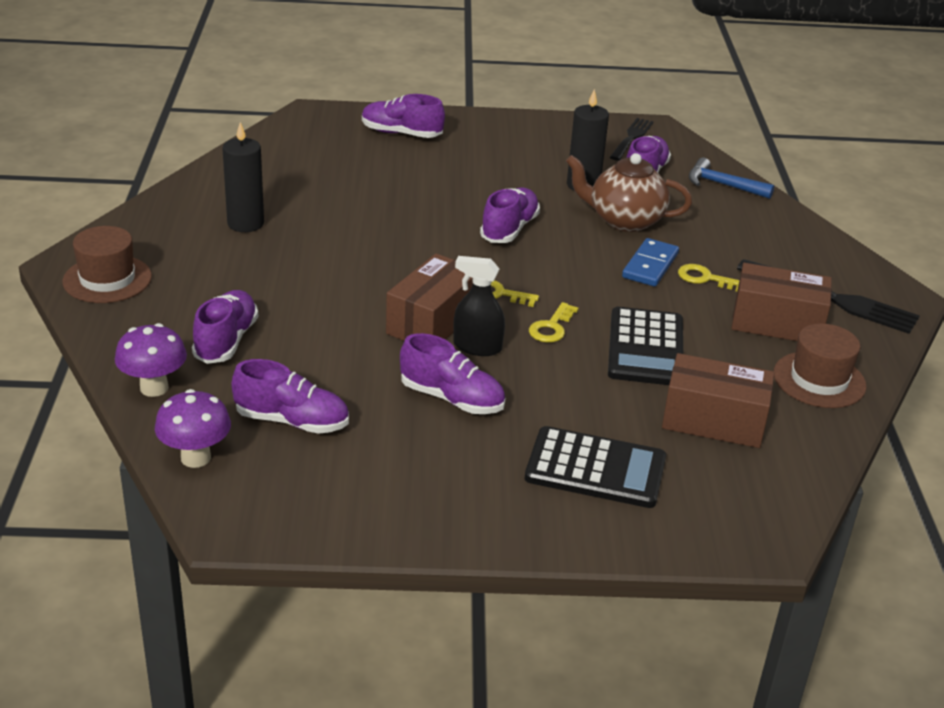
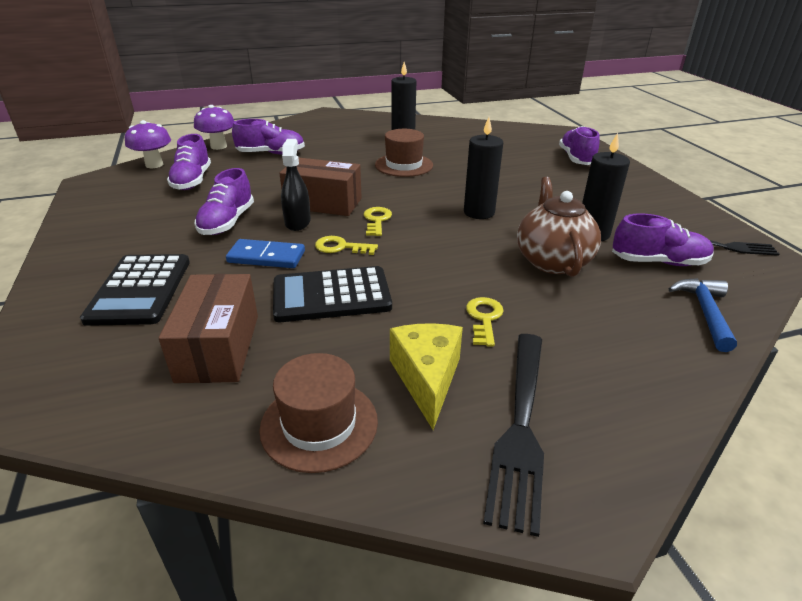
camera: 75 degrees right, 0 degrees up
brown hat [62,226,152,303] -> brown hat moved to [375,129,433,177]
purple shoe [480,187,540,243] -> black candle [464,117,503,219]
blue domino [622,238,679,287] -> blue domino moved to [226,239,305,268]
brown box [731,263,832,341] -> yellow cheese [390,323,463,430]

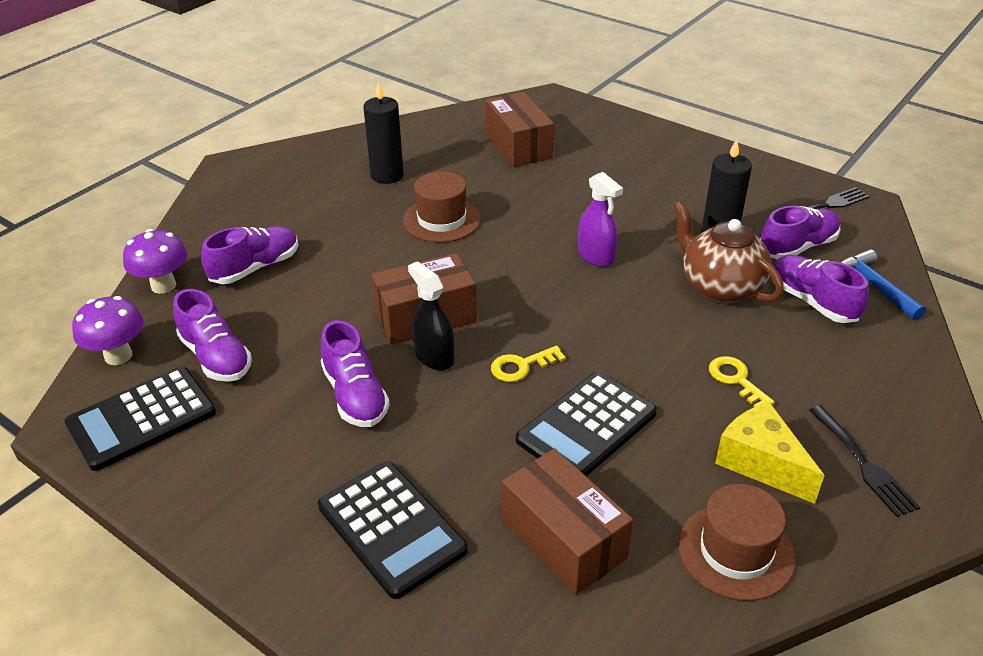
camera: 35 degrees left, 5 degrees up
blue domino [226,239,305,268] -> none
yellow key [364,207,392,236] -> none
black candle [464,117,503,219] -> purple spray bottle [578,172,623,267]
black fork [483,334,544,537] -> black fork [809,405,920,517], size x0.64
purple shoe [559,126,600,165] -> purple shoe moved to [771,255,869,323]
none -> black calculator [65,367,216,471]
none -> brown box [485,92,554,167]

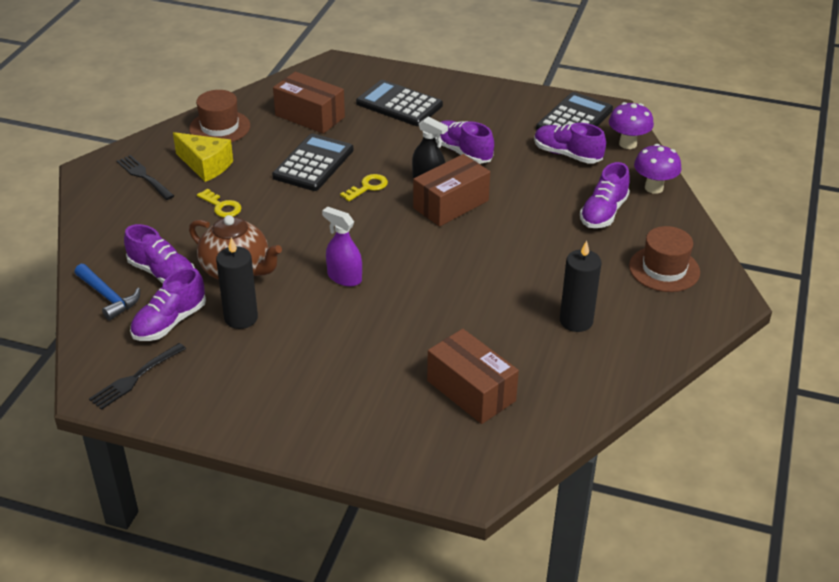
camera: 160 degrees right, 0 degrees up
brown hat [403,171,481,243] -> brown hat moved to [629,226,700,292]

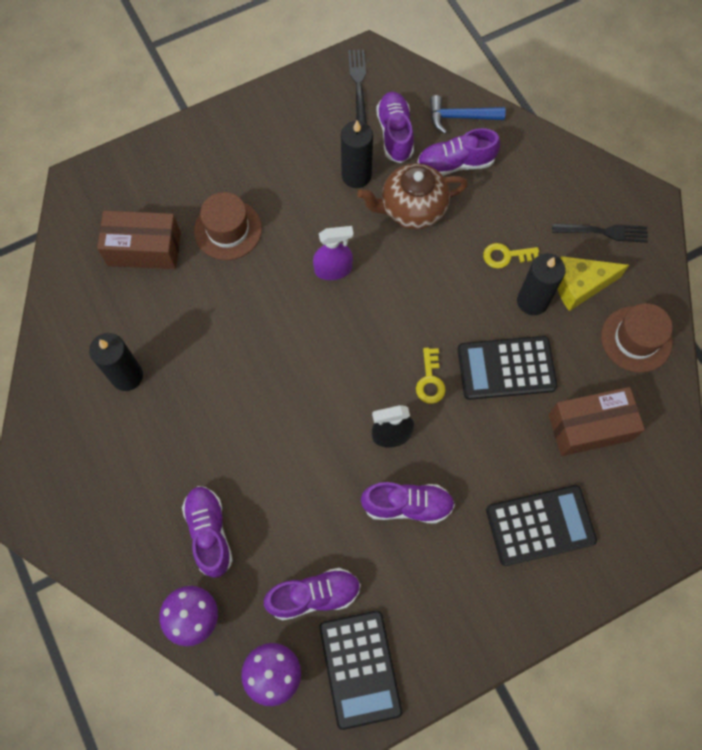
camera: 135 degrees right, 30 degrees up
black calculator [272,134,354,191] -> black calculator turned 105 degrees clockwise [457,336,557,400]
brown box [413,154,490,227] -> none
brown hat [629,226,700,292] -> brown hat moved to [194,192,262,260]
none -> black candle [517,253,566,315]

